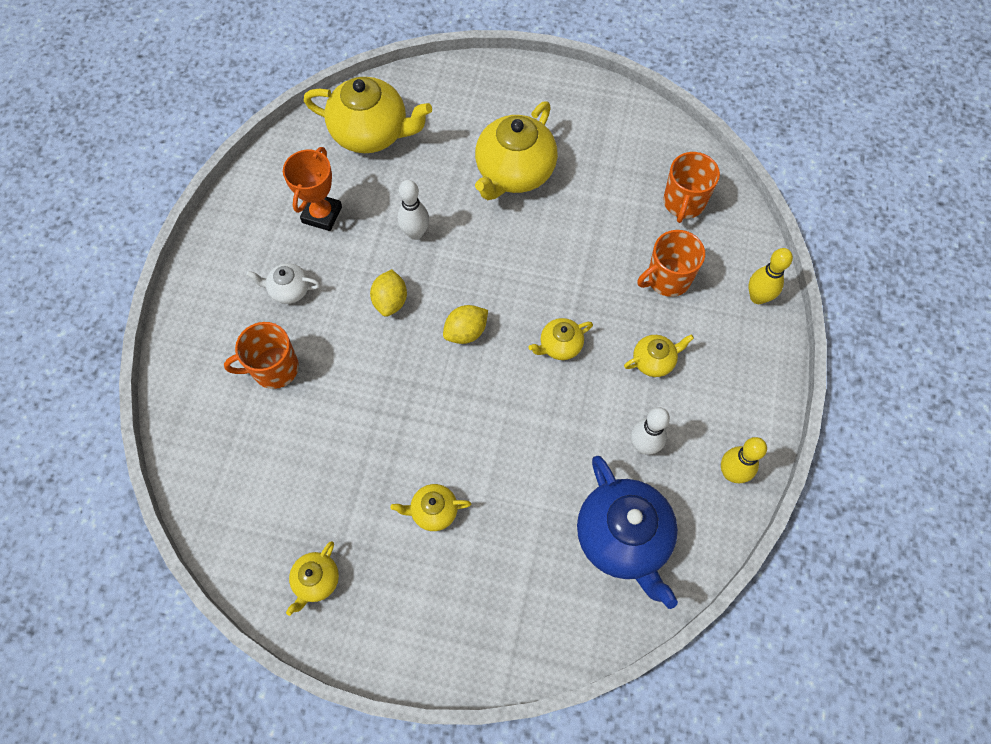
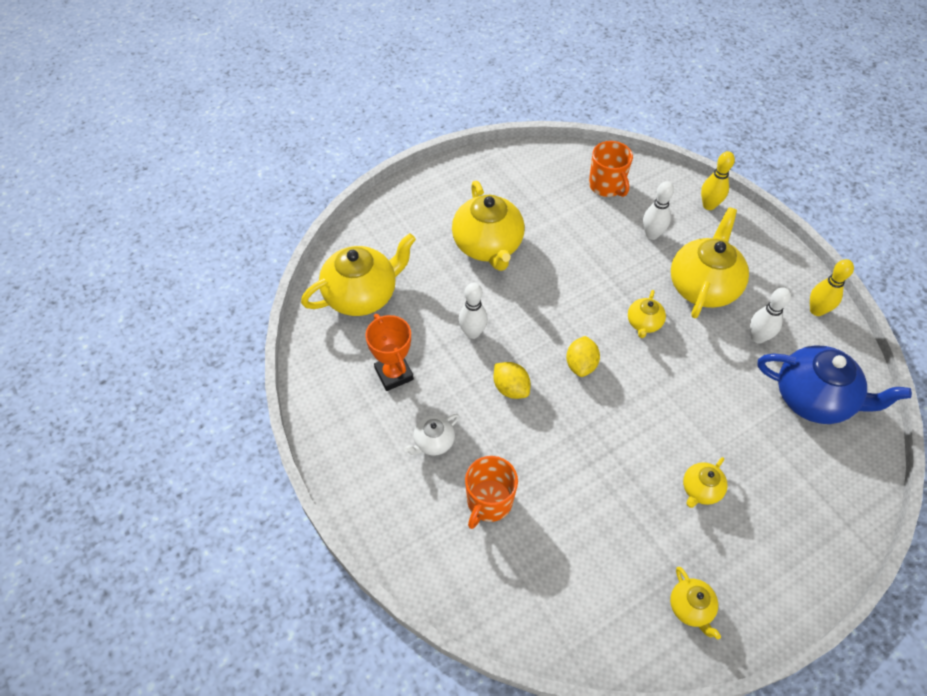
camera: 45 degrees left, 10 degrees down
yellow teapot [624,334,694,377] -> yellow teapot [671,207,749,318], size x2.04
orange mug [637,230,705,297] -> white bowling pin [643,181,674,240]

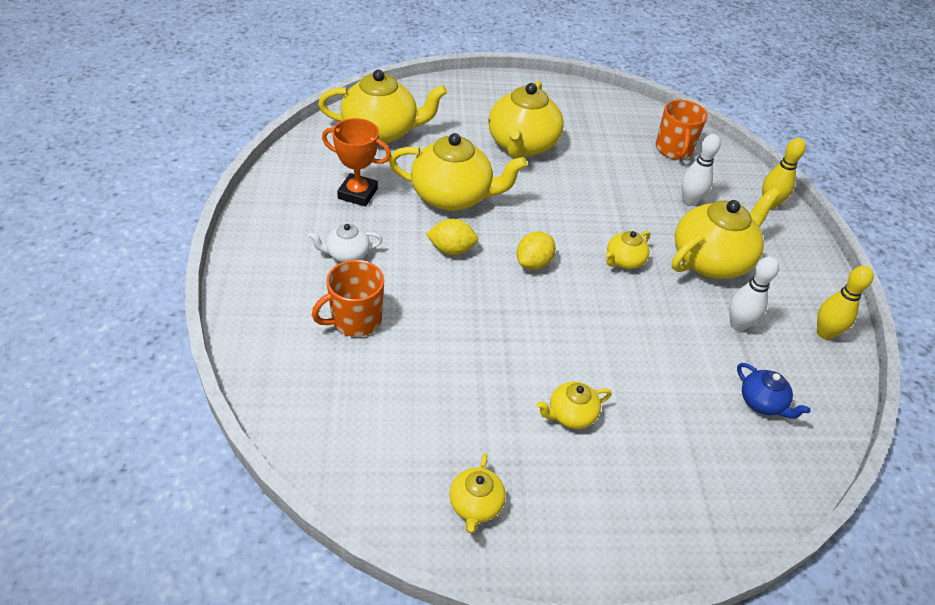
camera: 25 degrees right, 10 degrees down
orange trophy [365,314,414,391] -> orange trophy turned 75 degrees counterclockwise [322,118,391,206]
white bowling pin [458,283,488,339] -> yellow teapot [389,133,527,211]
yellow lemon [493,362,530,399] -> yellow lemon turned 75 degrees counterclockwise [426,219,478,255]
blue teapot [758,346,912,424] -> blue teapot [737,363,811,419], size x0.49

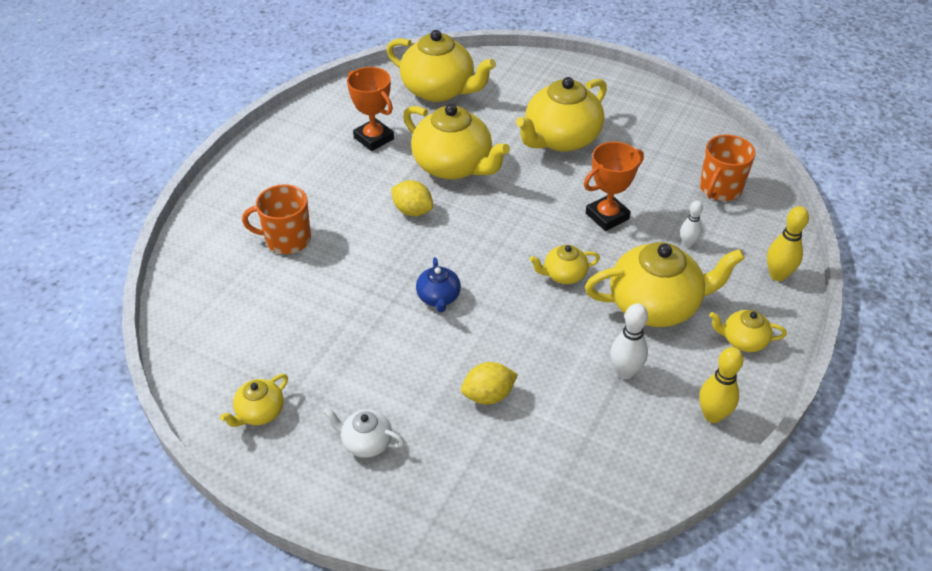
camera: 35 degrees right, 0 degrees up
white teapot [308,224,382,262] -> white teapot moved to [323,408,404,458]
yellow lemon [517,231,556,270] -> yellow lemon moved to [461,362,518,405]
yellow teapot [537,381,612,429] -> yellow teapot moved to [709,310,787,352]
white bowling pin [681,134,721,206] -> white bowling pin [680,201,703,247], size x0.64
blue teapot [737,363,811,419] -> blue teapot moved to [416,257,461,312]
none -> orange trophy [584,142,644,231]

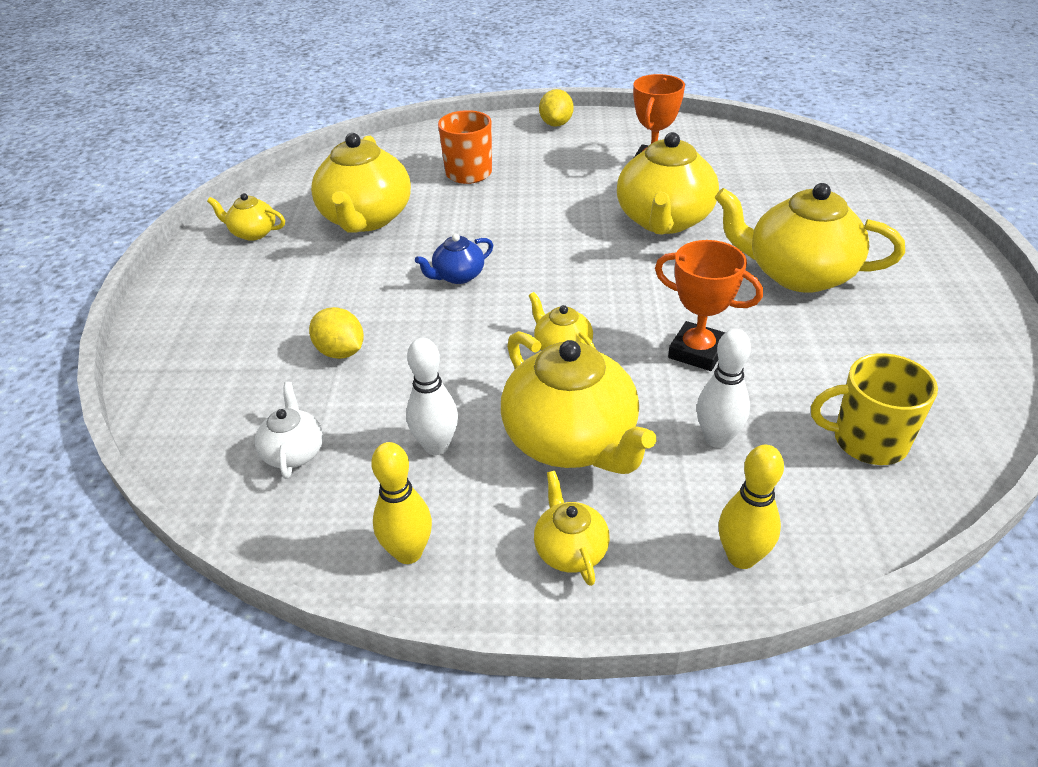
camera: 65 degrees right, 5 degrees down
white teapot [323,408,404,458] -> white teapot moved to [255,382,323,479]
yellow teapot [387,30,496,102] -> yellow teapot moved to [311,133,411,232]
yellow lemon [391,180,433,216] -> yellow lemon moved to [539,89,573,127]
white bowling pin [680,201,703,247] -> white bowling pin [697,329,751,448], size x1.56
orange mug [700,135,756,201] -> yellow mug [811,353,938,465]

